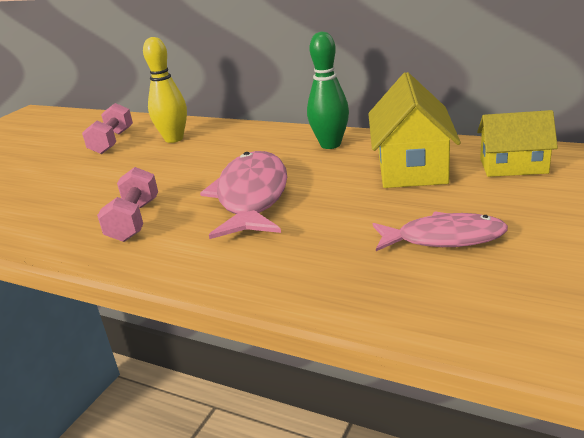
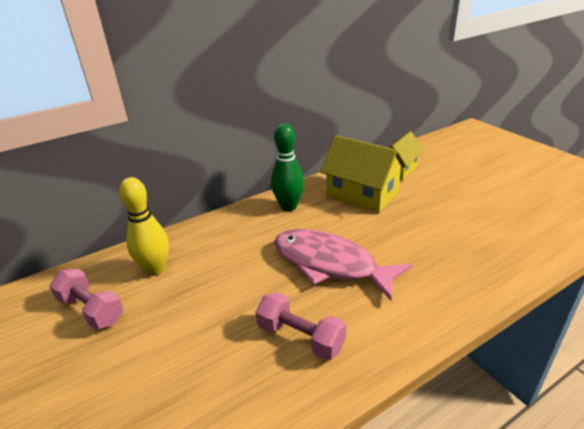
camera: 60 degrees left, 5 degrees up
pink fish [373,211,508,251] -> none

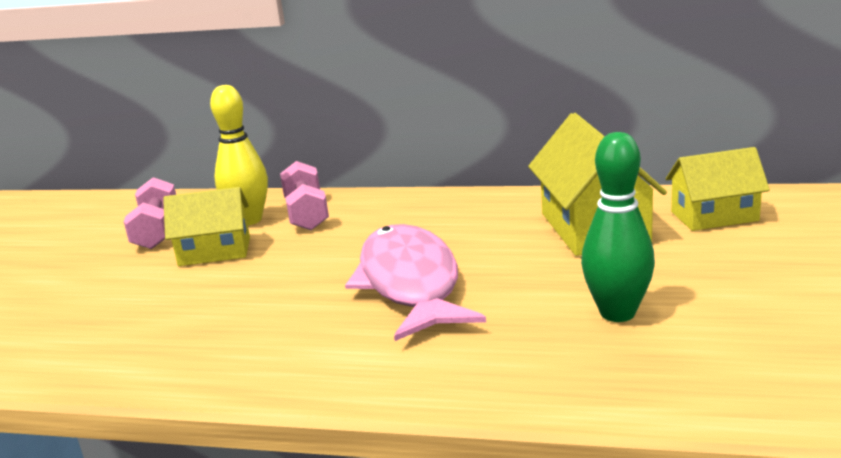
camera: 45 degrees right, 10 degrees down
pink dumbbell [255,292,346,360] -> pink dumbbell moved to [280,161,329,230]
green bowling pin [271,123,304,211] -> green bowling pin moved to [581,132,655,322]
none -> yellow house [163,187,250,266]

